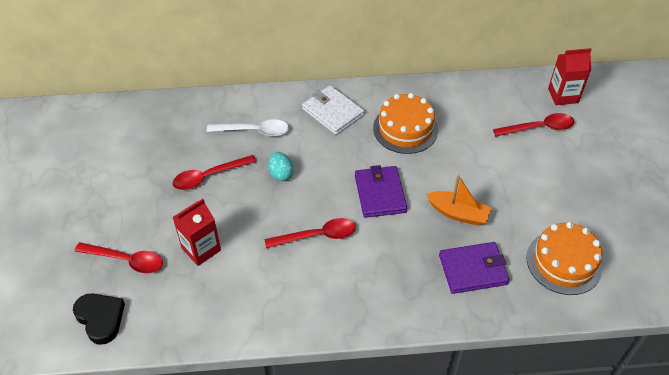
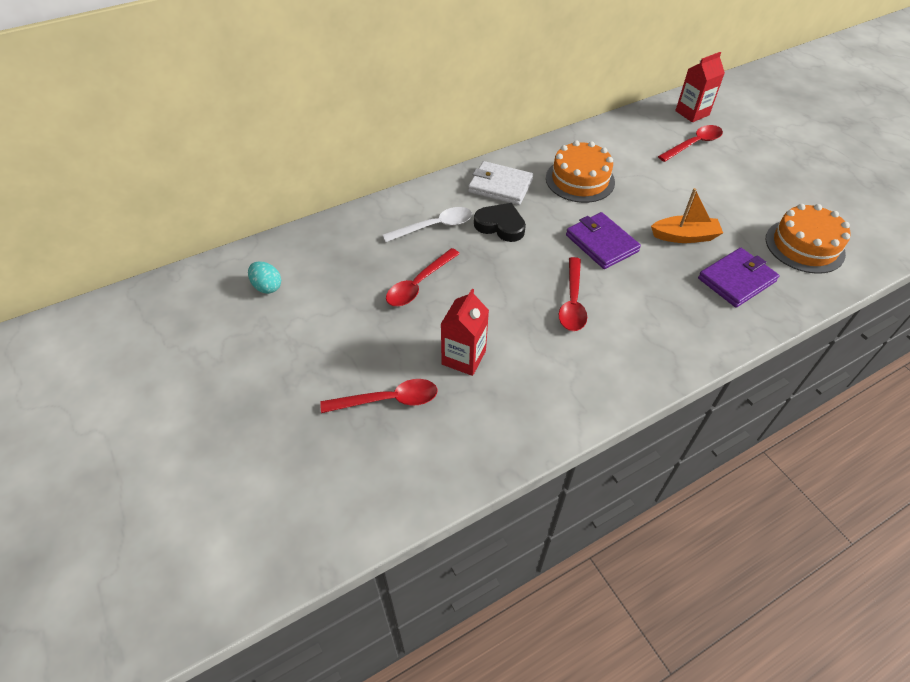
camera: 25 degrees left, 0 degrees up
black heart [73,293,125,345] -> black heart moved to [474,203,526,242]
red spoon [264,218,356,248] -> red spoon turned 135 degrees clockwise [559,257,587,331]
turquoise egg [268,152,294,181] -> turquoise egg moved to [248,261,281,294]

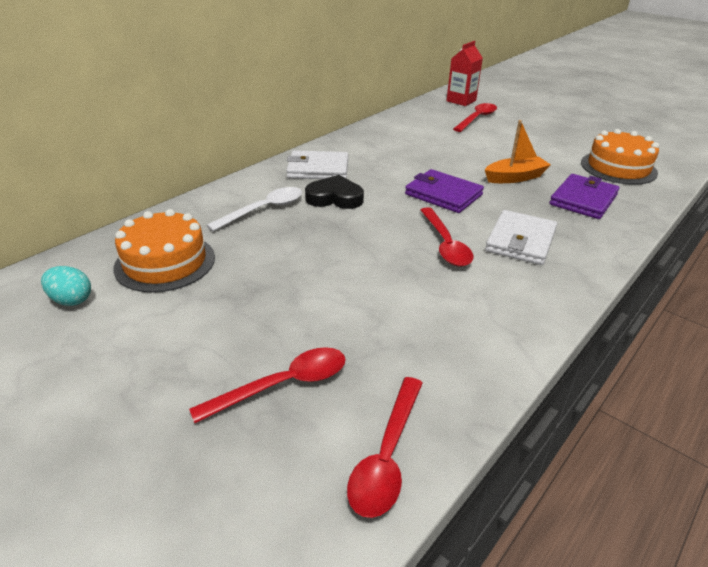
camera: 20 degrees left, 15 degrees down
red spoon [386,248,460,306] -> red spoon moved to [347,377,423,518]
red carton [441,289,489,376] -> none
orange cake [546,140,615,203] -> orange cake moved to [113,209,215,293]
none -> white wallet [485,210,557,265]

